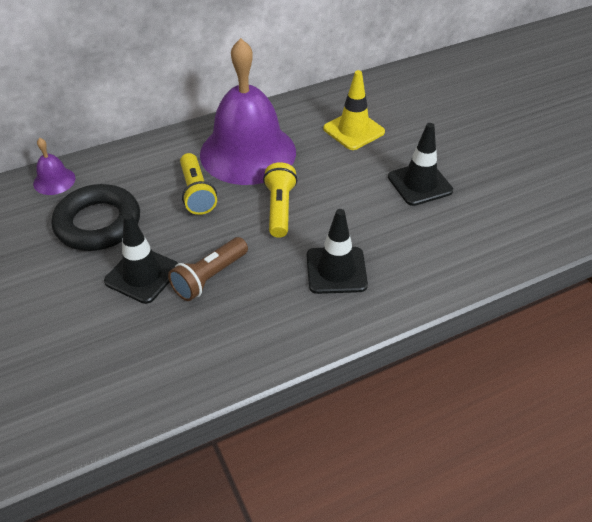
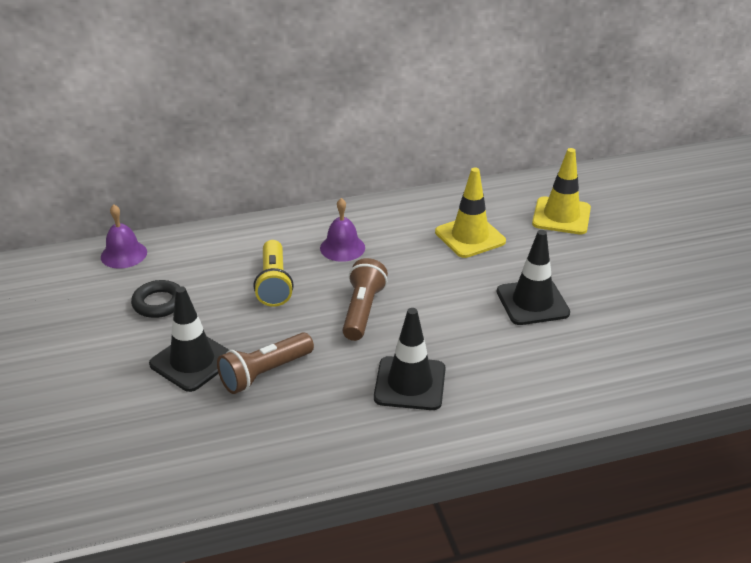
camera: 10 degrees right, 10 degrees down
black ring [52,184,140,251] -> black ring [131,280,180,318], size x0.55
purple bell [200,38,296,185] -> purple bell [320,198,365,262], size x0.41
yellow flashlight [263,162,297,238] -> brown flashlight [342,258,388,341]
none -> yellow traffic cone [532,148,591,234]

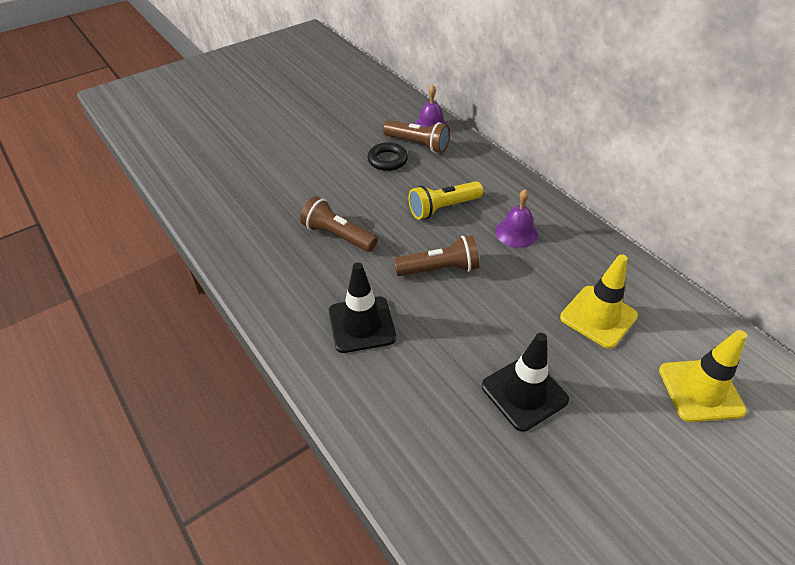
camera: 70 degrees right, 10 degrees up
black traffic cone [149,286,229,392] -> none
none -> brown flashlight [383,120,450,153]

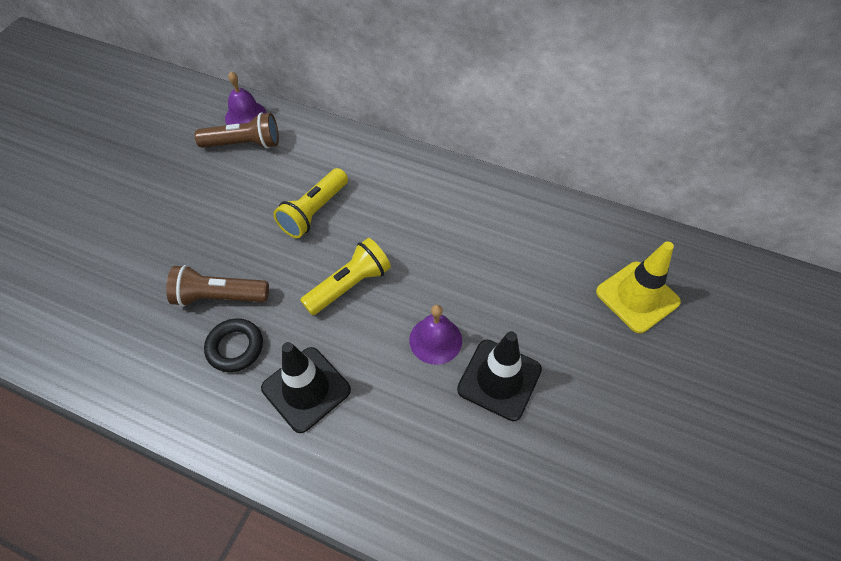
camera: 30 degrees left, 10 degrees up
black ring [367,142,408,171] -> black ring moved to [204,318,263,372]
brown flashlight [394,235,479,276] -> yellow flashlight [300,238,391,315]
purple bell [495,189,538,248] -> purple bell moved to [409,305,462,365]
yellow traffic cone [560,254,638,349] -> none

